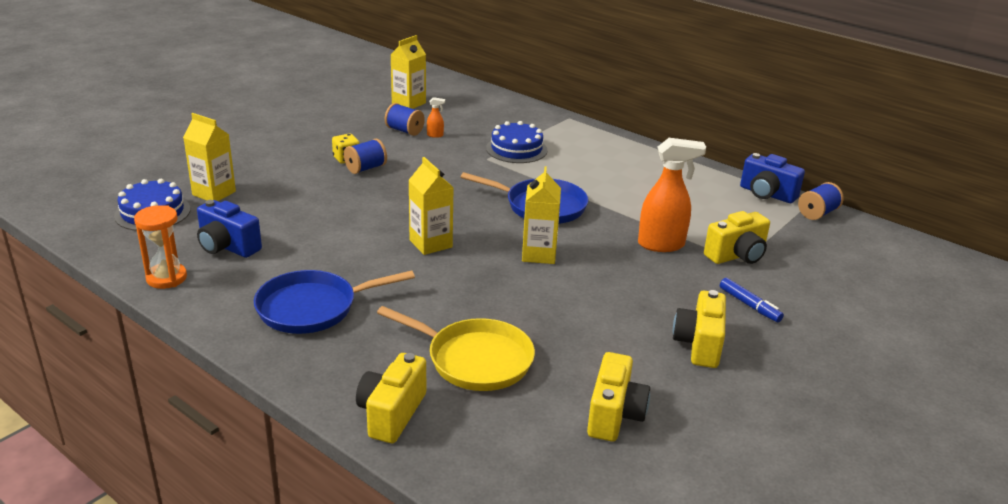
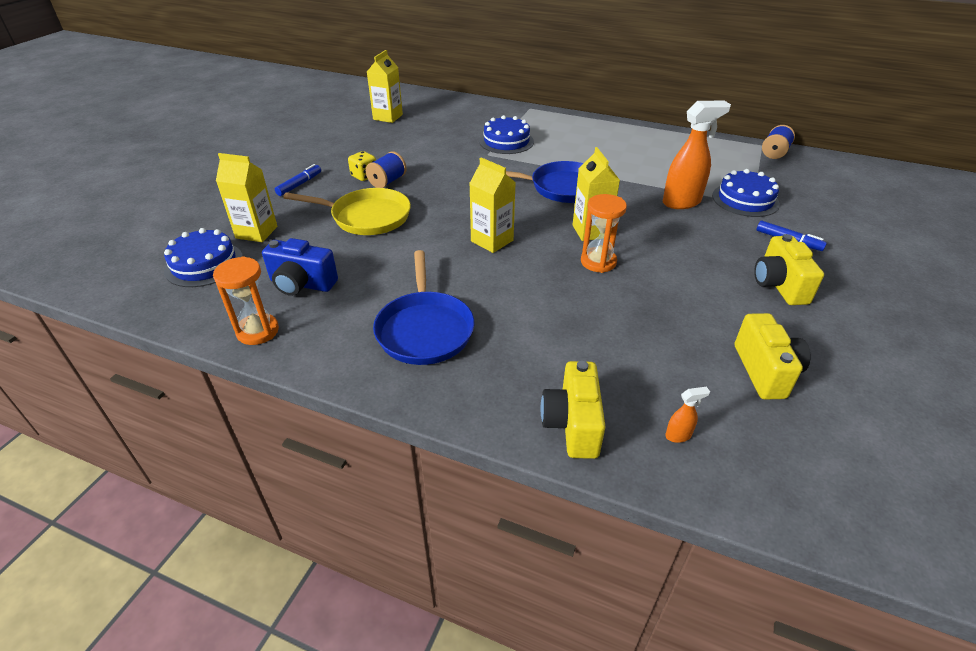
camera: 15 degrees left, 10 degrees up
blue pan [254,270,415,334] -> blue pan turned 60 degrees counterclockwise [373,250,474,365]
yellow pan [377,306,535,391] -> yellow pan moved to [283,188,411,235]
blue spool [385,103,425,136] -> none
orange spray bottle [427,97,445,138] -> orange spray bottle moved to [665,387,710,443]
yellow camera [704,211,770,264] -> blue cake [712,169,780,217]
blue camera [740,153,805,203] -> none
none -> blue marker [275,164,321,196]
none -> orange hourglass [581,194,627,273]

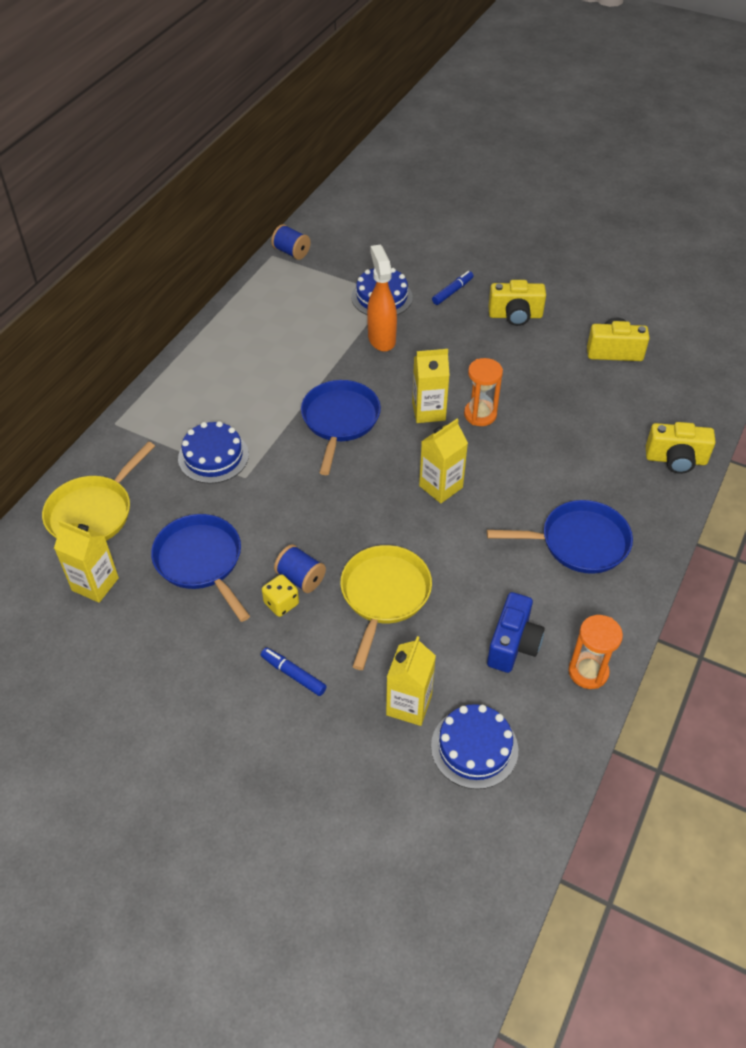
camera: 85 degrees left, 10 degrees up
orange spray bottle [665,387,710,443] -> none
none -> yellow pan [42,441,155,541]
none -> blue pan [151,514,250,622]

